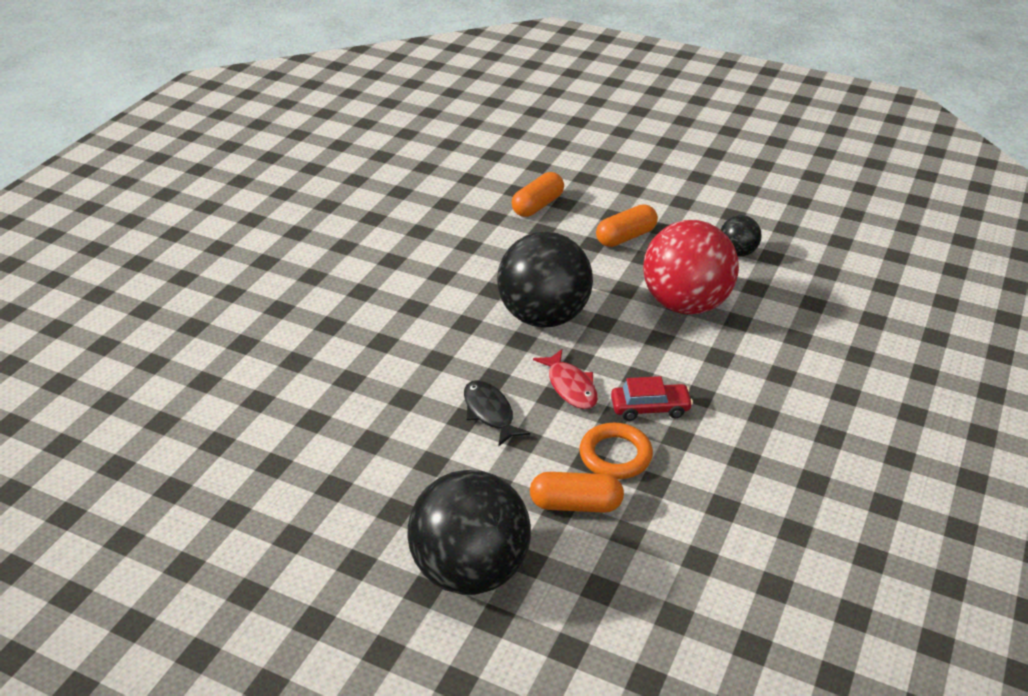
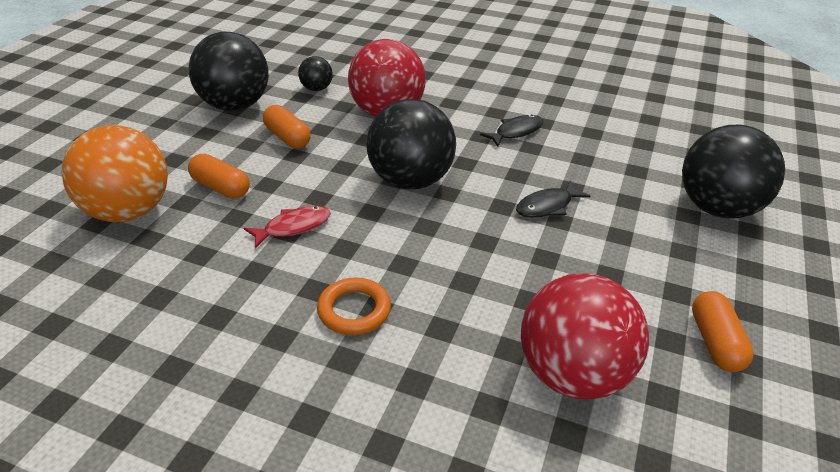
camera: 95 degrees left, 0 degrees up
orange capsule [530,472,624,513] -> orange capsule moved to [692,291,754,372]
red fish [533,349,598,409] -> red fish moved to [244,206,331,248]
orange ring [579,423,653,479] -> orange ring moved to [317,278,391,335]
red car [611,376,693,421] -> black fish [480,115,543,147]
none -> orange ball [62,125,168,222]
none -> black ball [189,32,269,111]
none -> red ball [521,273,649,400]

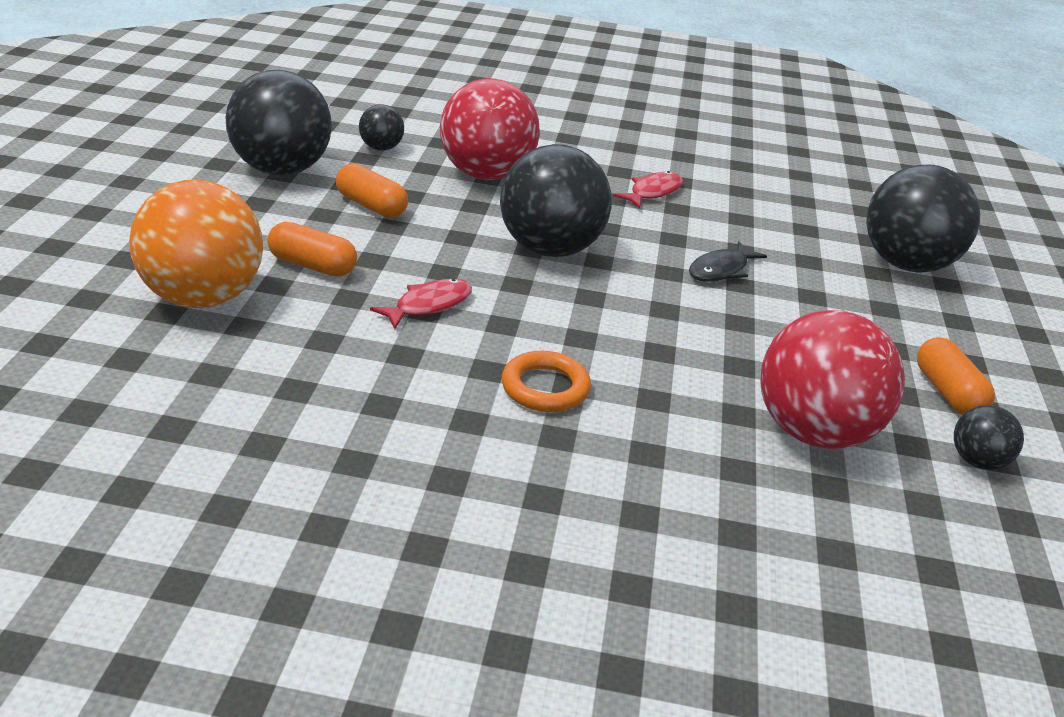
camera: 15 degrees left, 5 degrees down
black fish [480,115,543,147] -> red fish [613,171,683,208]
none -> black ball [954,405,1024,470]

